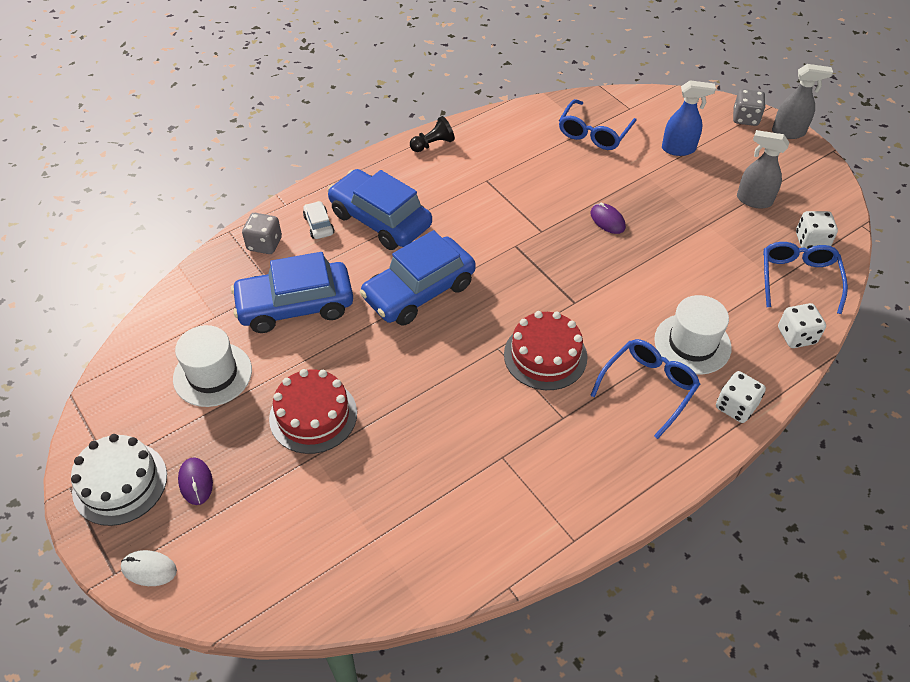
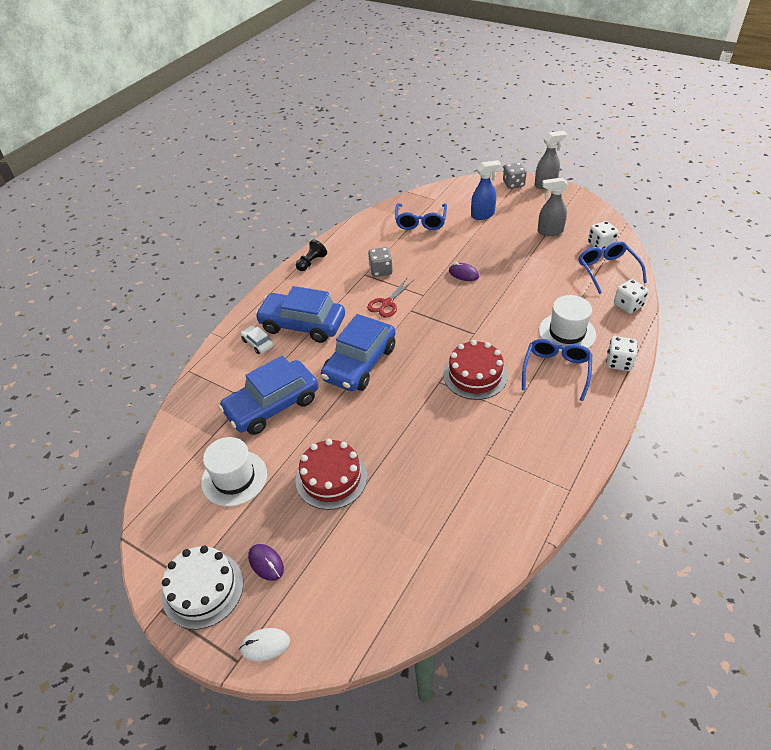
camera: 20 degrees left, 5 degrees down
grey dice [242,213,282,254] -> grey dice moved to [368,247,393,277]
none -> red scissors [367,278,414,318]

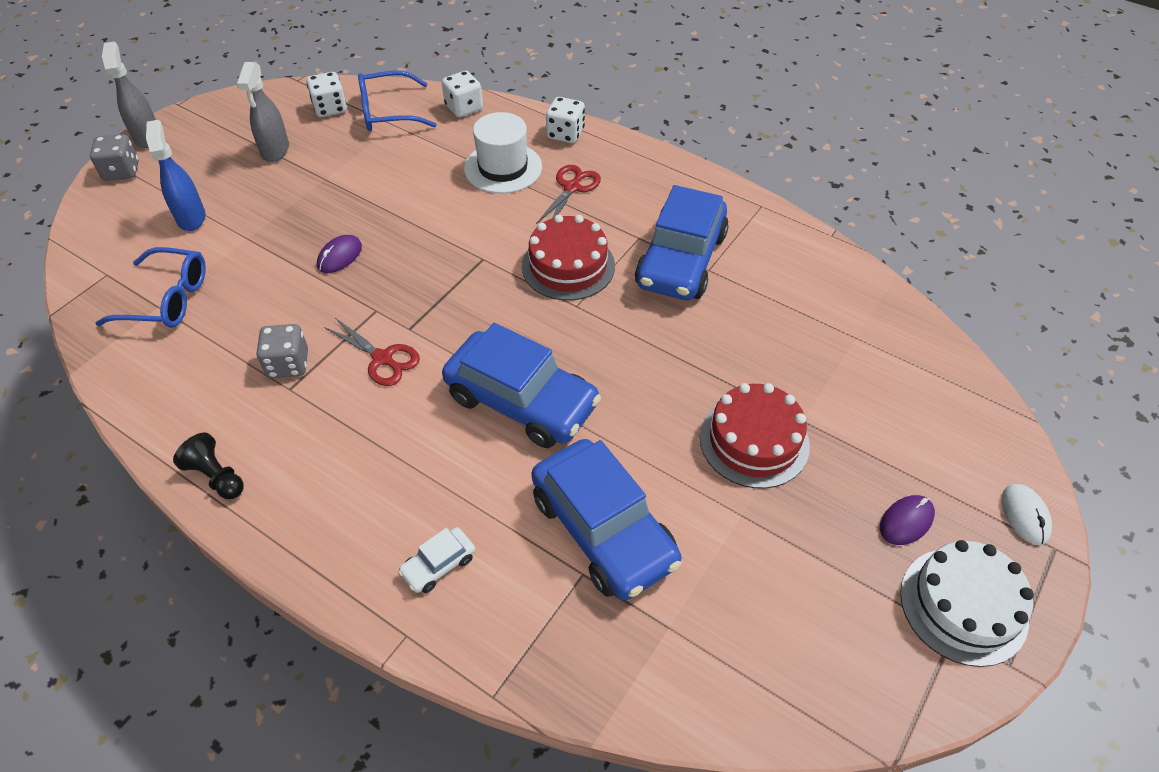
camera: 90 degrees left, 5 degrees up
white hat [201,437,267,507] -> none
blue car [255,286,345,343] -> blue car moved to [635,185,729,300]
blue glasses [522,339,592,401] -> red scissors [536,165,601,224]

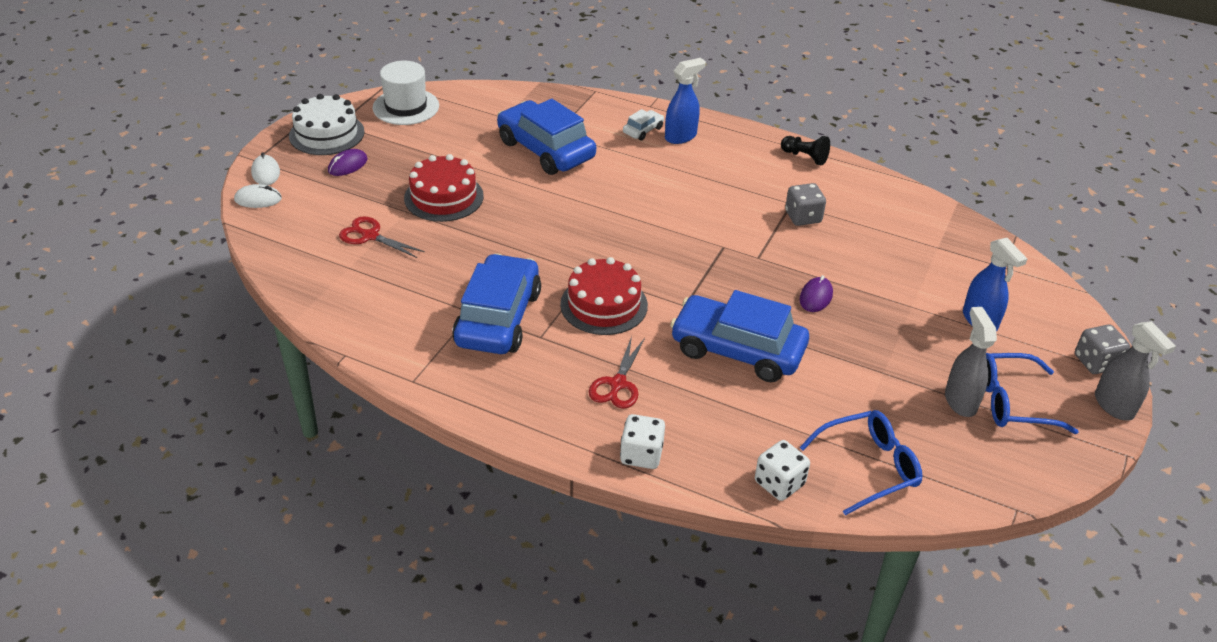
camera: 170 degrees right, 10 degrees down
blue glasses [95,247,206,328] -> blue glasses moved to [986,353,1079,434]
white dice [307,72,347,117] -> none
red scissors [324,318,420,386] -> red scissors moved to [339,216,425,258]
blue car [442,323,601,448] -> blue car moved to [670,290,809,382]
white hat [464,112,542,194] -> white hat moved to [373,61,439,125]
none -> white mouse [234,184,282,208]
none -> blue spray bottle [665,58,706,144]

